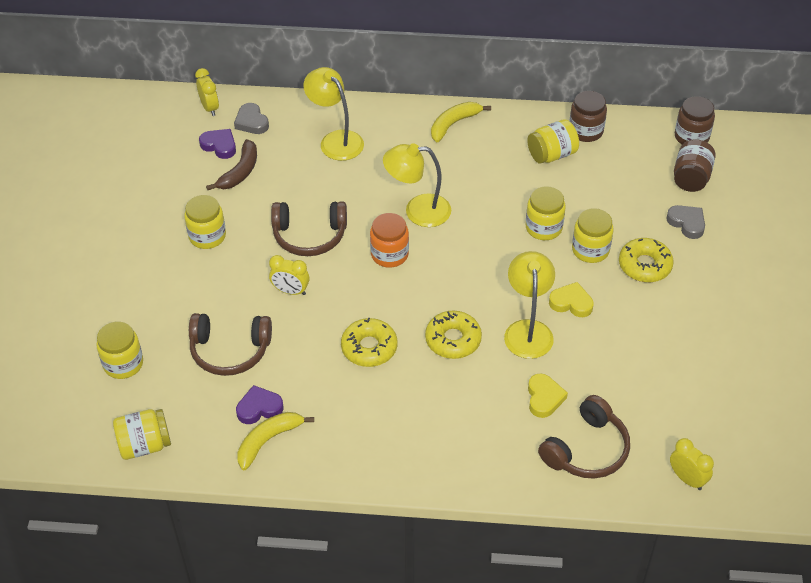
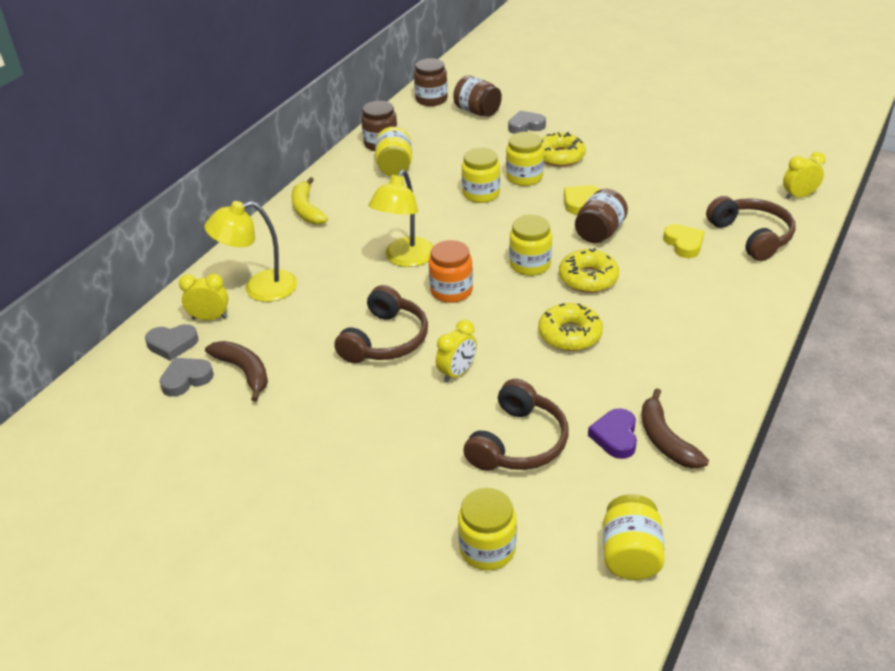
camera: 65 degrees left, 10 degrees down
yellow jar [184,195,226,249] -> yellow jar moved to [509,215,552,276]
yellow clock [195,68,219,116] -> yellow clock moved to [179,274,228,320]
purple heart [199,129,236,159] -> grey heart [159,358,214,397]
yellow banana [237,412,314,470] -> brown banana [641,388,709,469]
yellow lamp [504,251,555,359] -> brown jar [575,189,628,243]
yellow heart [528,373,568,418] -> yellow heart turned 45 degrees clockwise [663,224,704,258]

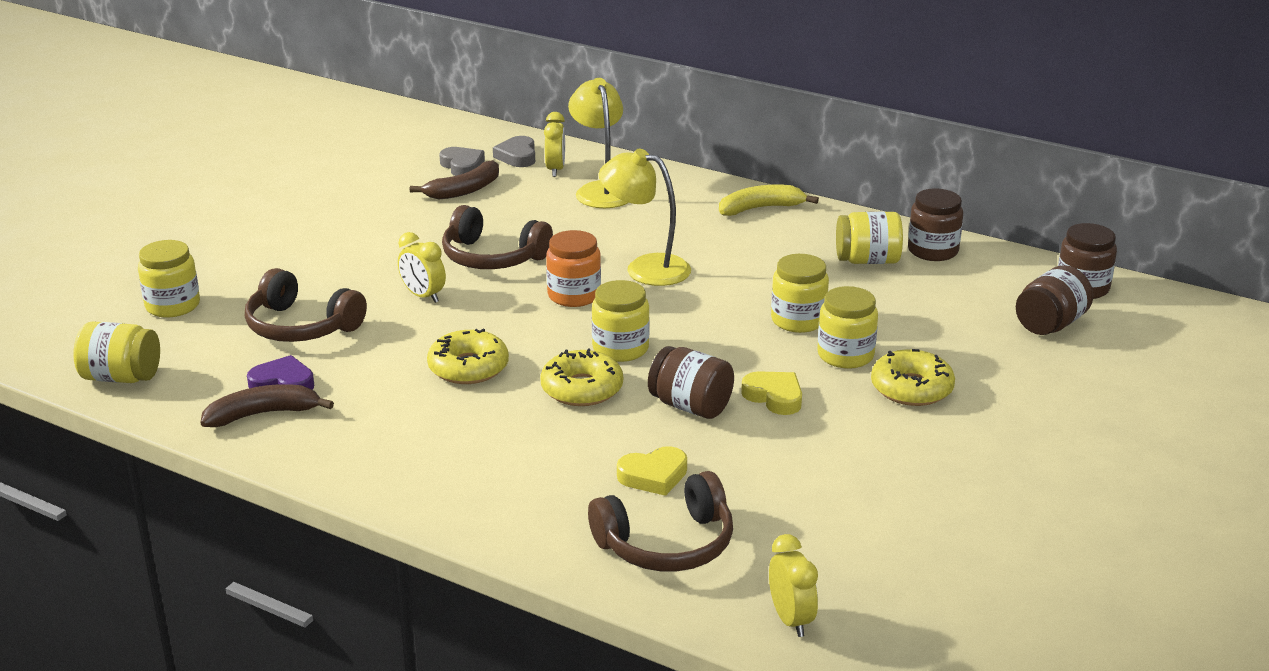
camera: 90 degrees right, 10 degrees down
grey heart [508,111,546,134] -> none

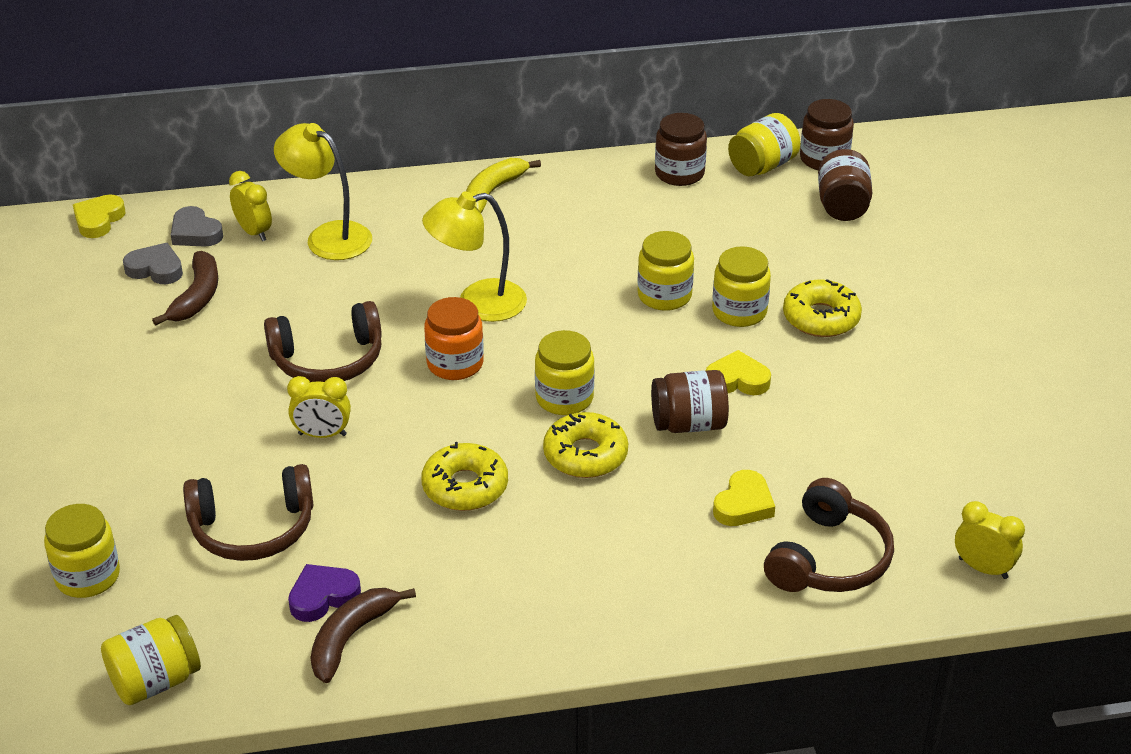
camera: 40 degrees left, 10 degrees up
yellow jar [836,212,903,264] -> yellow jar moved to [728,113,800,176]
none -> yellow heart [73,195,126,238]

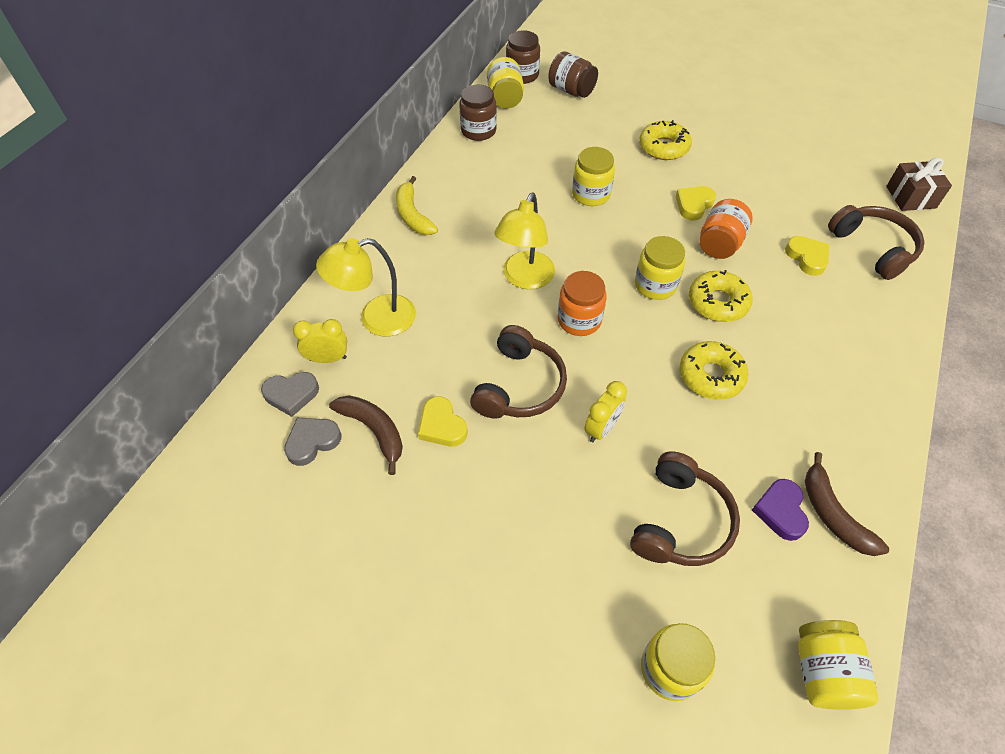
camera: 55 degrees left, 15 degrees up
yellow heart [73,195,126,238] -> yellow heart moved to [418,396,467,447]
brown jar [651,370,729,433] -> orange jar [700,199,753,259]
yellow jar [712,246,771,327] -> none
yellow clock [955,501,1025,579] -> brown gift [886,157,952,211]

